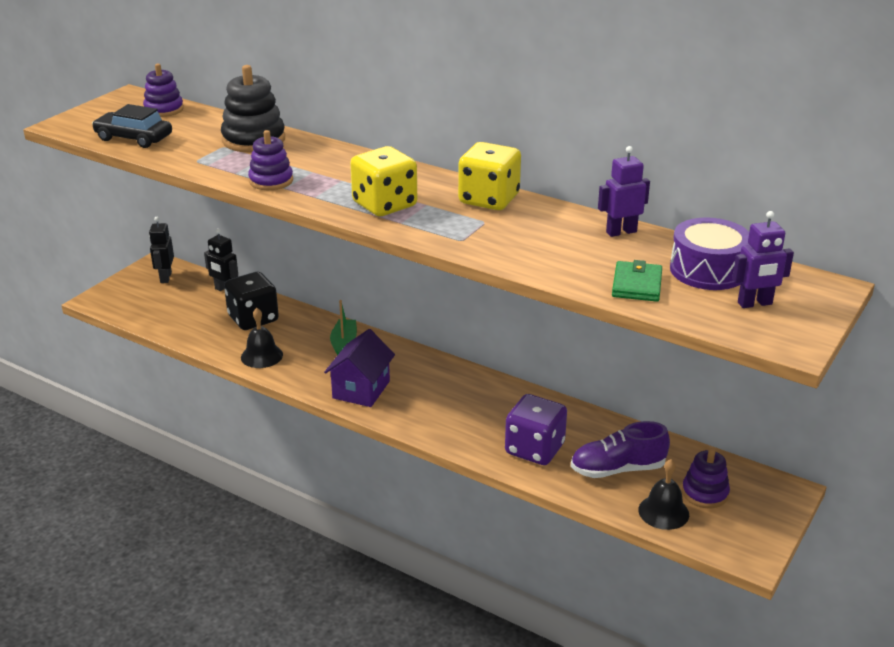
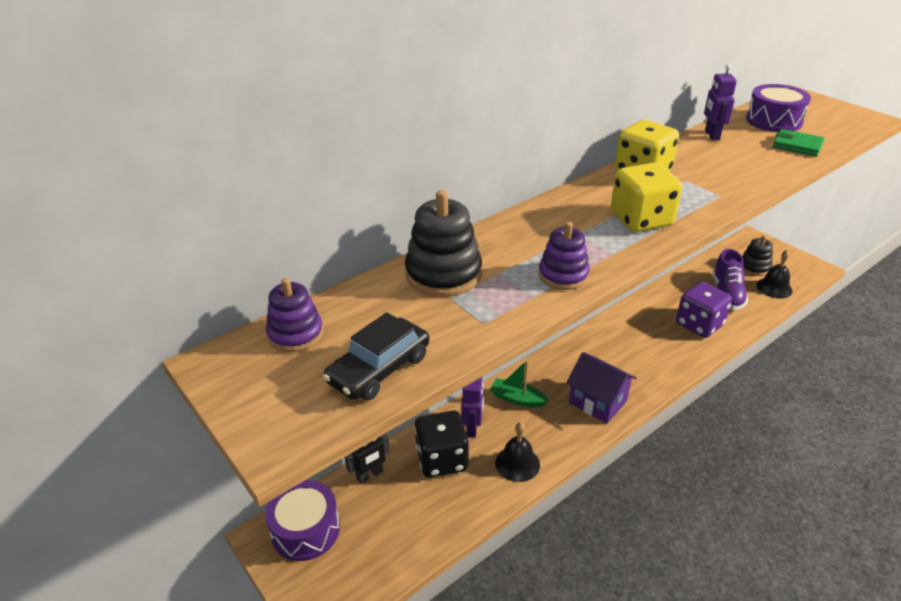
camera: 70 degrees left, 5 degrees up
black robot [149,217,174,283] -> purple drum [265,480,340,561]
purple stacking toy [682,448,730,508] -> black stacking toy [742,235,773,276]
purple robot [732,211,794,308] -> purple robot moved to [461,377,484,437]

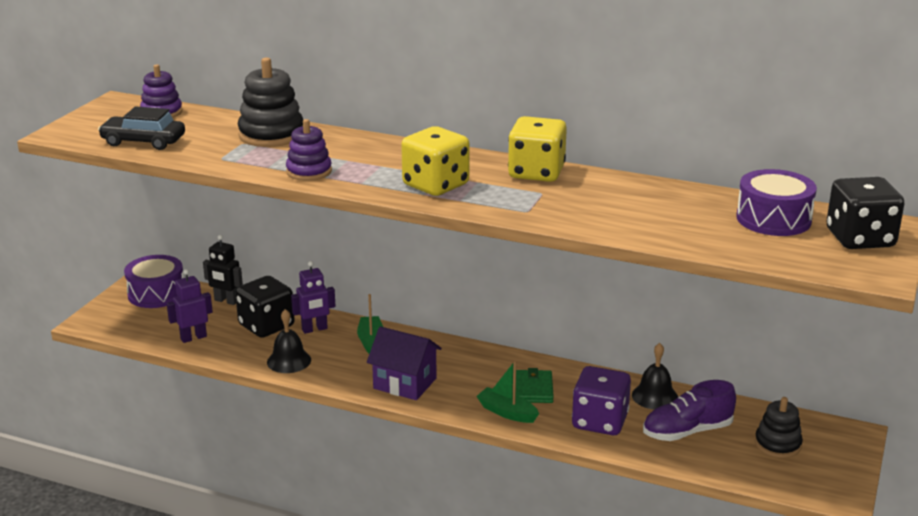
camera: 60 degrees right, 10 degrees down
purple house [566,352,637,423] -> purple house turned 75 degrees counterclockwise [367,326,442,400]
purple robot [704,64,737,140] -> purple robot moved to [167,269,213,343]
black bell [756,250,793,298] -> black bell moved to [632,343,678,410]
green wallet [773,129,824,157] -> green wallet moved to [516,368,554,403]
none -> green boat [476,361,539,423]
none -> black dice [826,177,905,249]

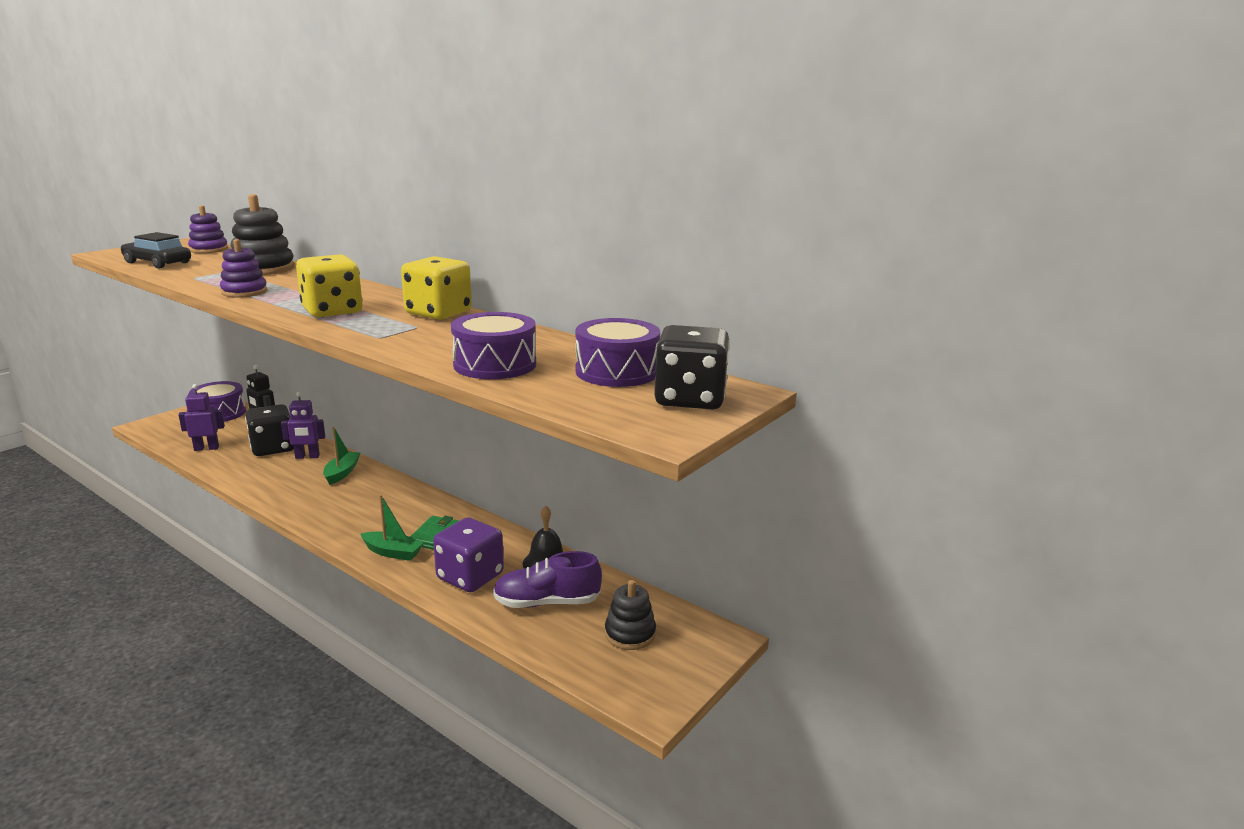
camera: 15 degrees right, 5 degrees down
black bell [267,309,311,373] -> none
purple house [367,326,442,400] -> none
green boat [476,361,539,423] -> green boat turned 150 degrees clockwise [360,494,424,561]
none -> purple drum [451,312,536,379]

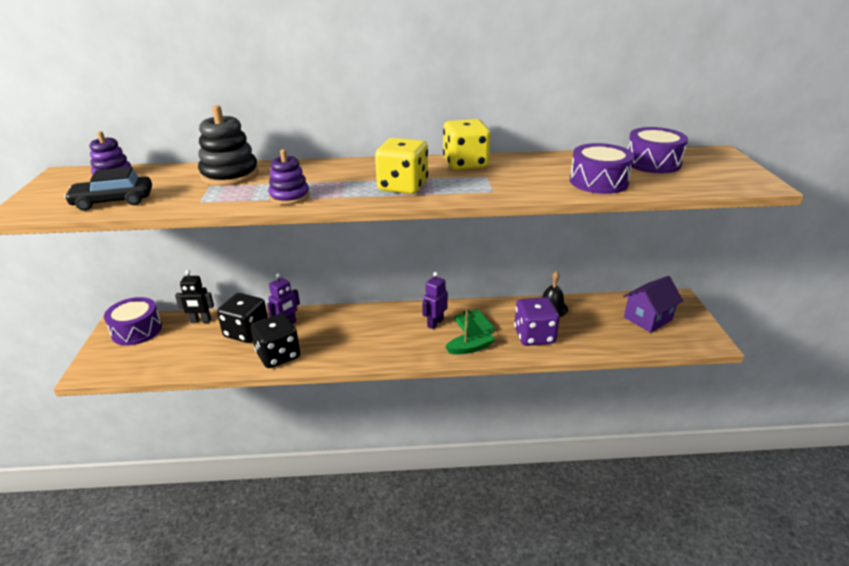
camera: 40 degrees left, 10 degrees up
purple robot [178,384,225,451] -> purple robot moved to [422,272,448,329]
green boat [323,426,360,485] -> none
purple shoe [493,551,602,608] -> none
black stacking toy [605,580,656,650] -> purple house [623,276,683,333]
black dice [654,325,730,409] -> black dice moved to [250,313,300,368]

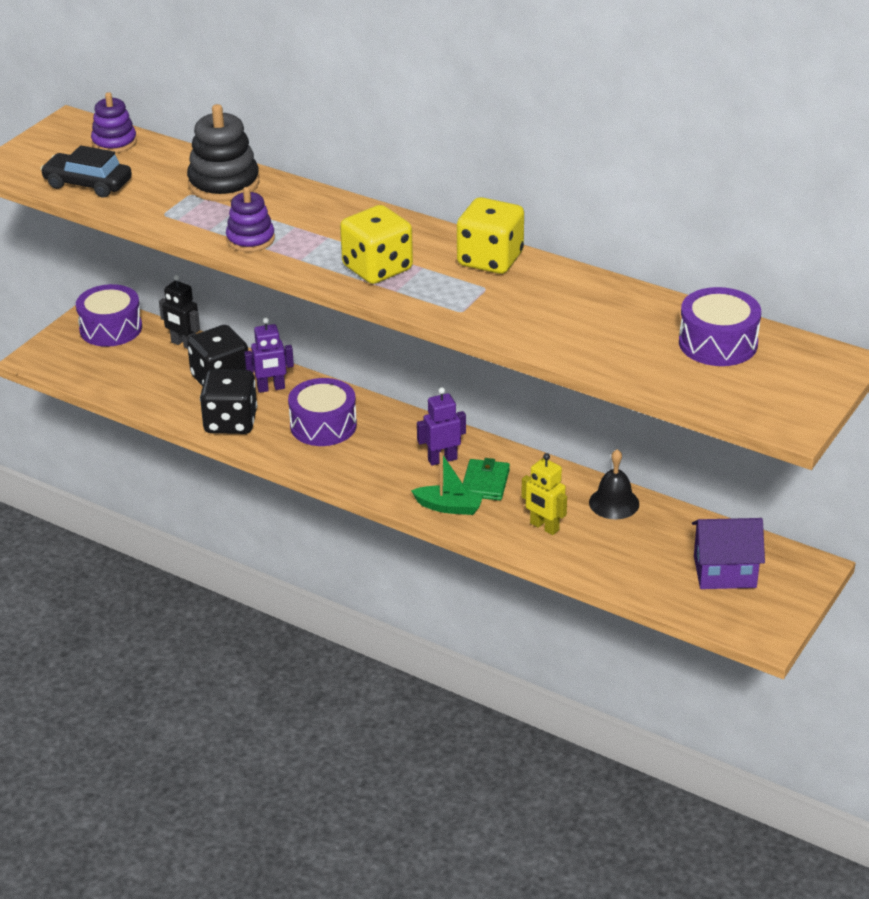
camera: 35 degrees right, 5 degrees up
purple dice [514,297,560,346] -> yellow robot [521,453,567,535]
purple drum [570,143,634,194] -> purple drum moved to [288,378,357,446]

